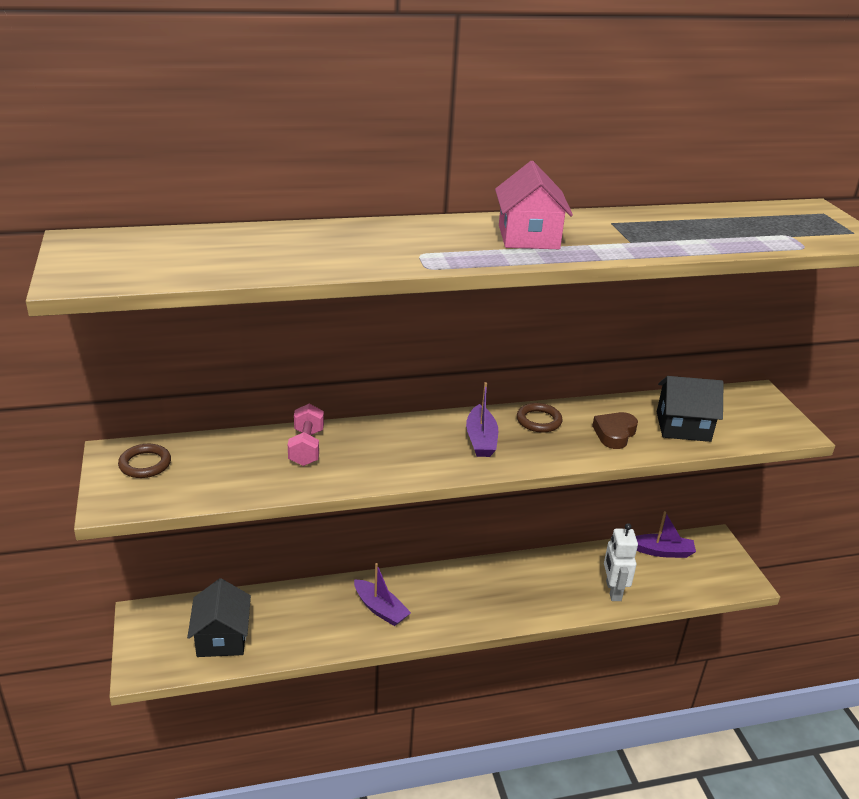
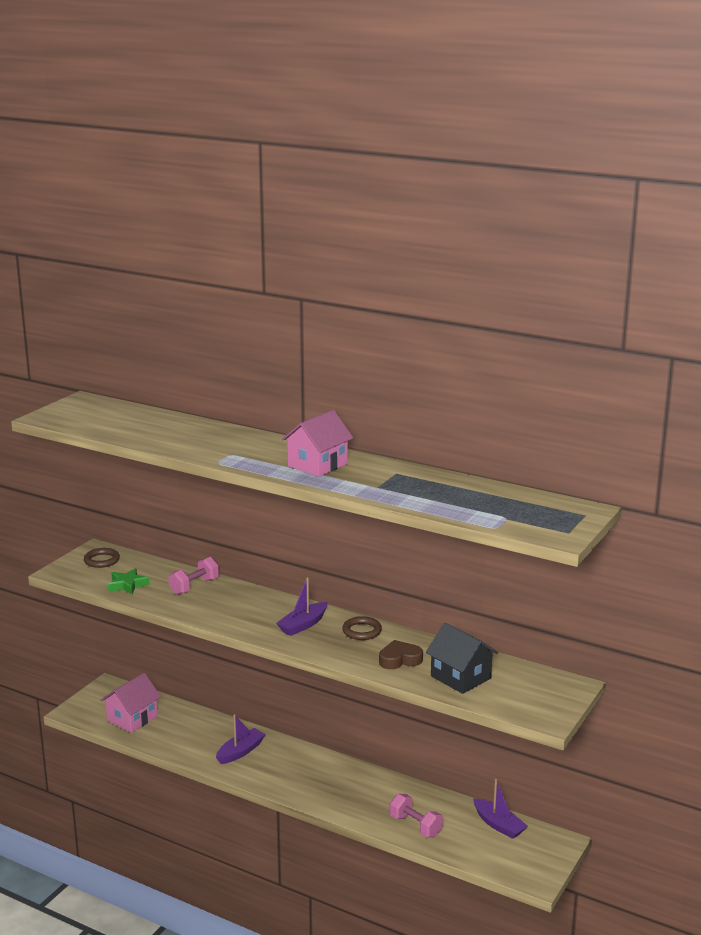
camera: 45 degrees right, 10 degrees down
black house [187,578,251,657] -> pink house [101,673,161,733]
purple boat [354,563,411,626] -> purple boat turned 135 degrees counterclockwise [216,714,265,764]
white robot [604,523,638,601] -> pink dumbbell [390,794,443,837]
none -> green star [108,568,150,595]

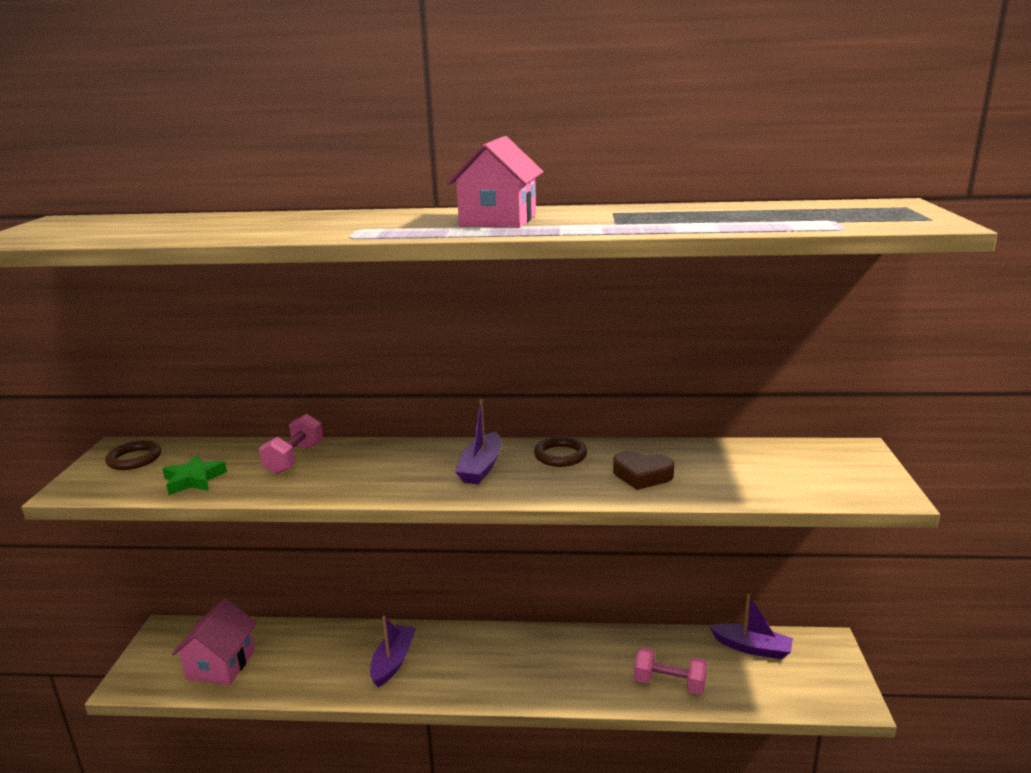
camera: 25 degrees left, 0 degrees up
brown heart [379,640,423,669] -> brown heart turned 120 degrees counterclockwise [613,451,674,490]
black house [426,623,498,694] -> none

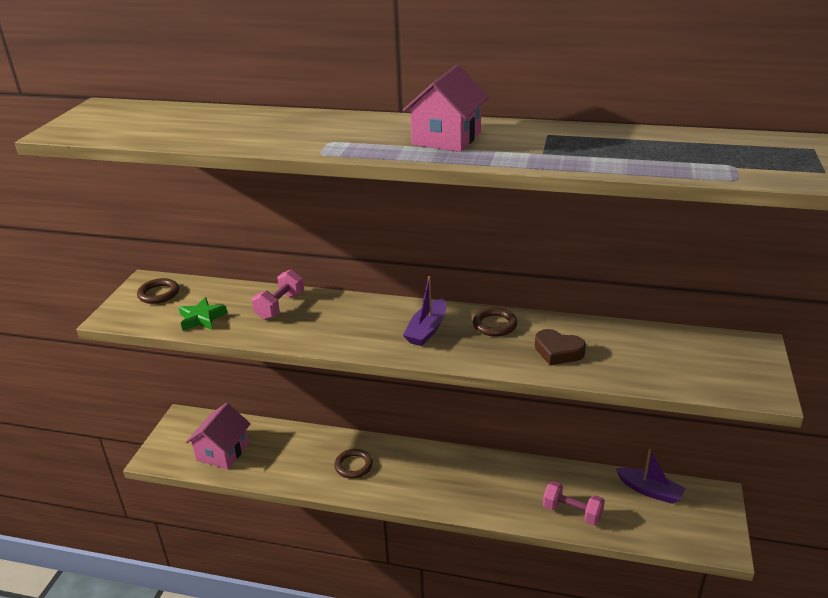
camera: 10 degrees right, 10 degrees up
purple boat [370,616,416,687] -> brown ring [334,449,373,479]

